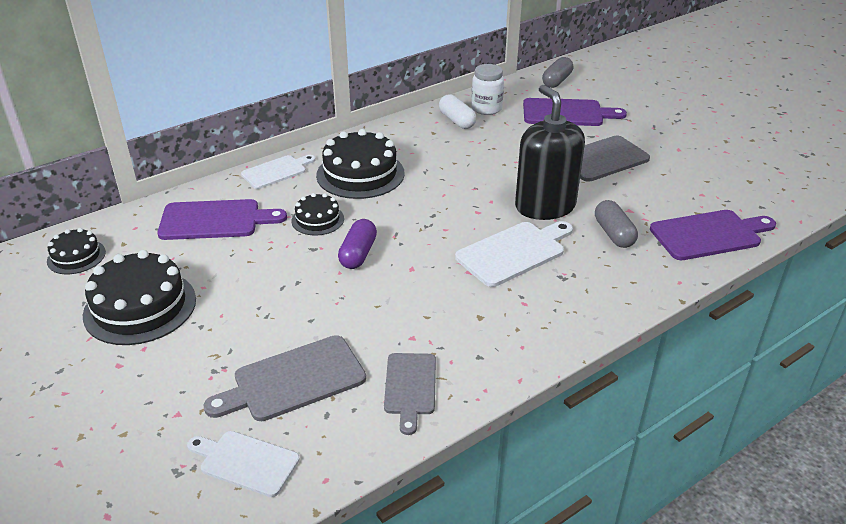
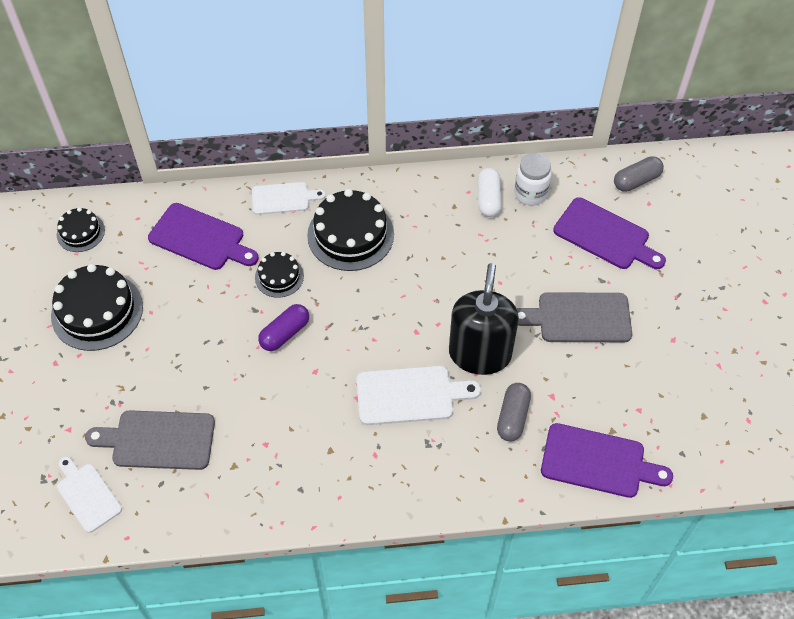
camera: 30 degrees right, 20 degrees up
grey cutting board [384,353,436,435] -> none

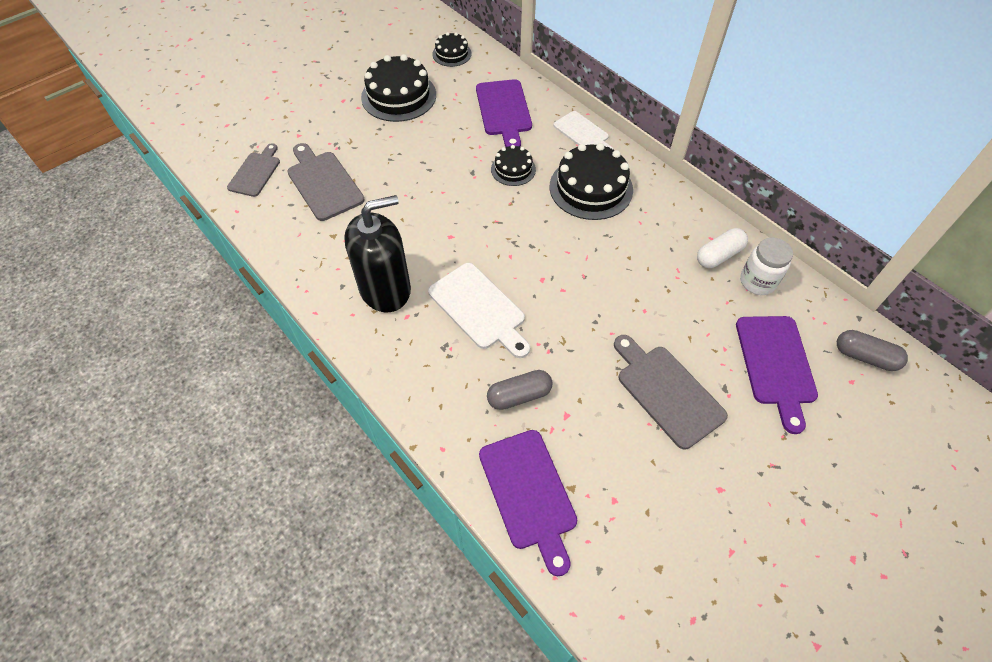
camera: 55 degrees right, 0 degrees up
white cutting board [57,456,122,533] -> grey cutting board [227,143,280,197]
purple capsule [258,304,309,351] -> none
black soap dispenser [449,263,519,375] -> black soap dispenser moved to [344,195,411,312]

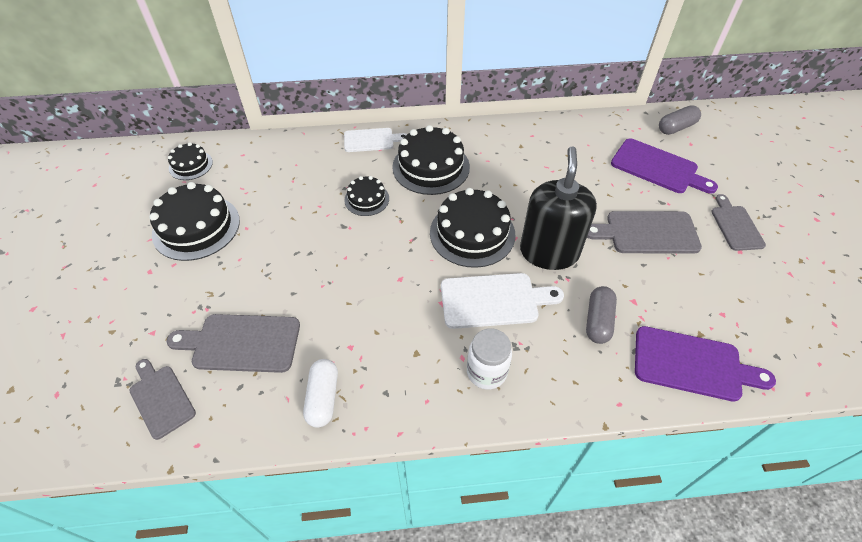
camera: 55 degrees left, 5 degrees down
black soap dispenser [344,195,411,312] -> black soap dispenser moved to [520,146,597,270]
purple cutting board [476,79,532,147] -> none
white capsule [697,228,748,268] -> white capsule moved to [303,359,338,428]
white jar [740,237,793,295] -> white jar moved to [467,328,512,389]
none -> black cake [430,188,515,268]
none -> grey cutting board [711,194,766,251]

